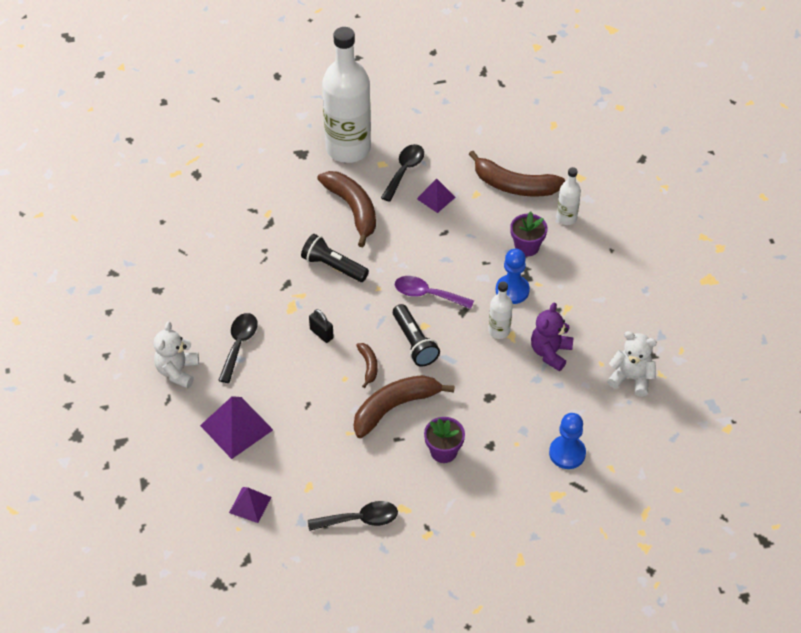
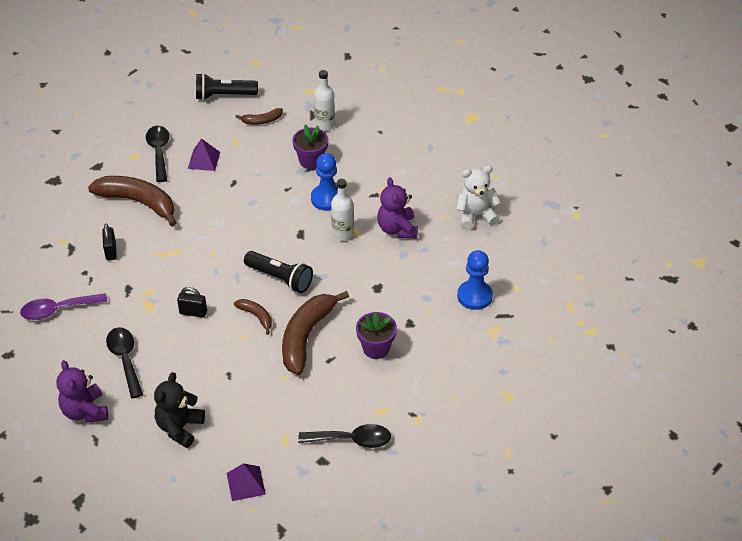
camera: 35 degrees left, 5 degrees down
white teddy bear [154,322,199,389] -> purple teddy bear [56,360,108,423]
purple pyramid [200,396,273,459] -> black teddy bear [154,372,205,448]
black flashlight [301,234,369,282] -> black flashlight moved to [196,73,258,100]
black spoon [308,501,398,531] -> black spoon turned 45 degrees clockwise [298,424,391,448]
white bottle [322,27,371,163] -> none
purple spoon [395,276,474,309] -> purple spoon moved to [20,293,107,320]
brown banana [469,151,565,197] -> brown banana [236,108,283,125], size x0.49
none -> black padlock [102,223,117,261]

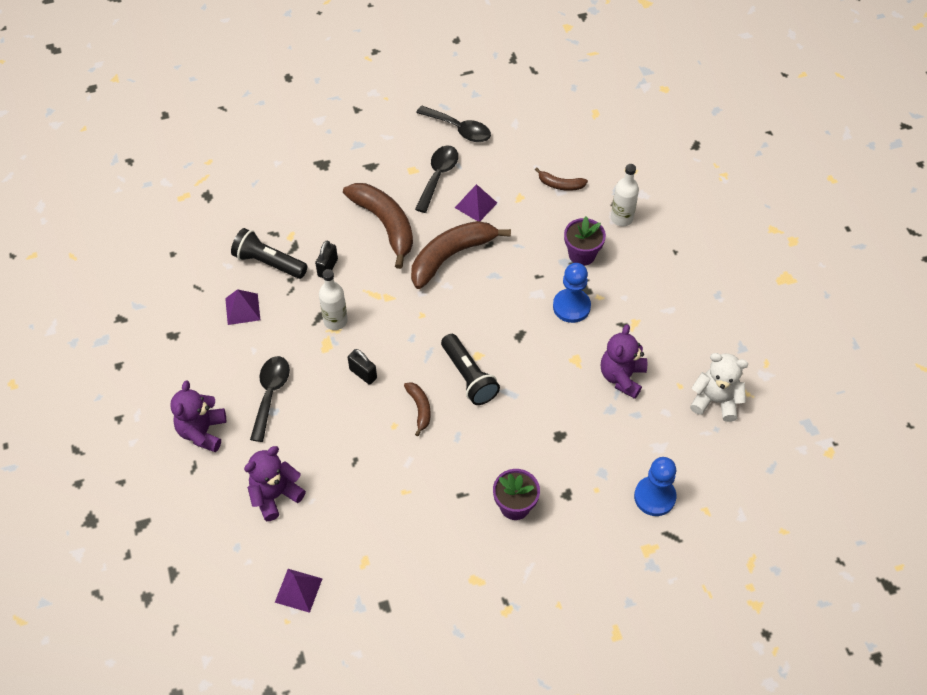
camera: 30 degrees right, 10 degrees up
purple spoon [20,293,107,320] -> purple pyramid [225,289,260,325]
black teddy bear [154,372,205,448] -> purple teddy bear [244,446,306,521]
black flashlight [196,73,258,100] -> black flashlight moved to [231,228,308,279]
brown banana [282,291,349,375] -> brown banana moved to [411,221,511,289]
black spoon [298,424,391,448] -> black spoon moved to [416,105,491,142]
white bottle [331,179,354,241] -> white bottle moved to [319,269,348,330]

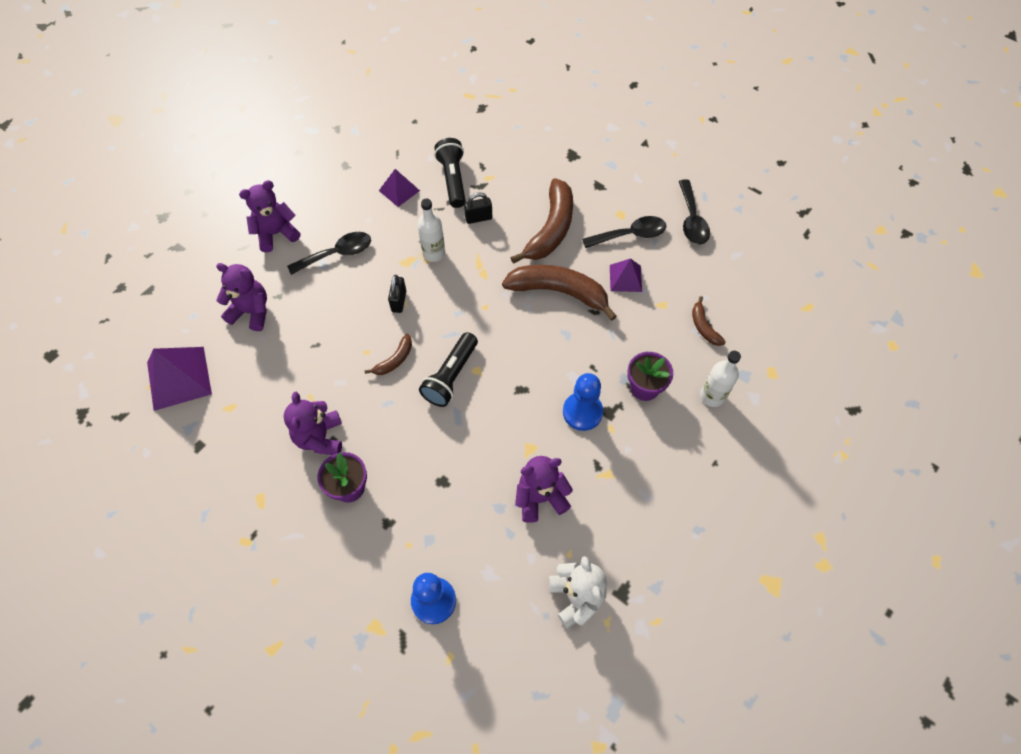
camera: 55 degrees right, 5 degrees up
purple pyramid [275,569,323,613] -> purple pyramid [147,347,212,411], size x1.69
none -> purple teddy bear [284,392,342,455]

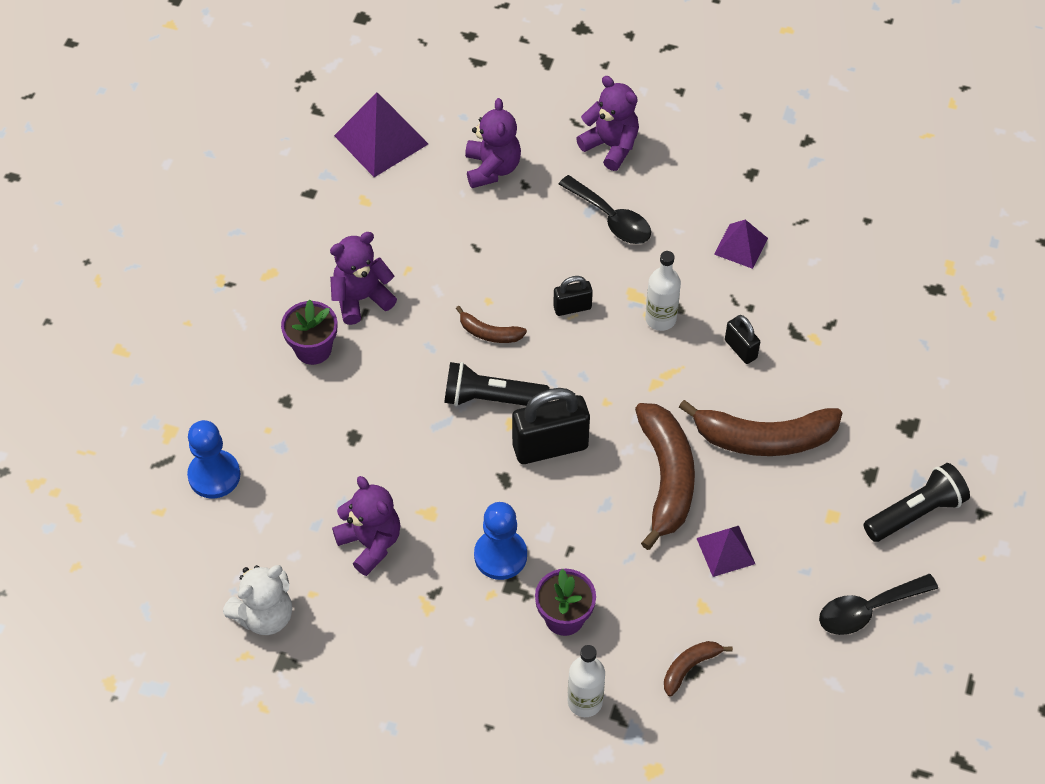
camera: 70 degrees right, 5 degrees down
black flashlight [434,138,466,208] -> black flashlight moved to [864,463,970,542]
black spoon [582,216,666,248] -> none
none -> black padlock [512,388,590,464]

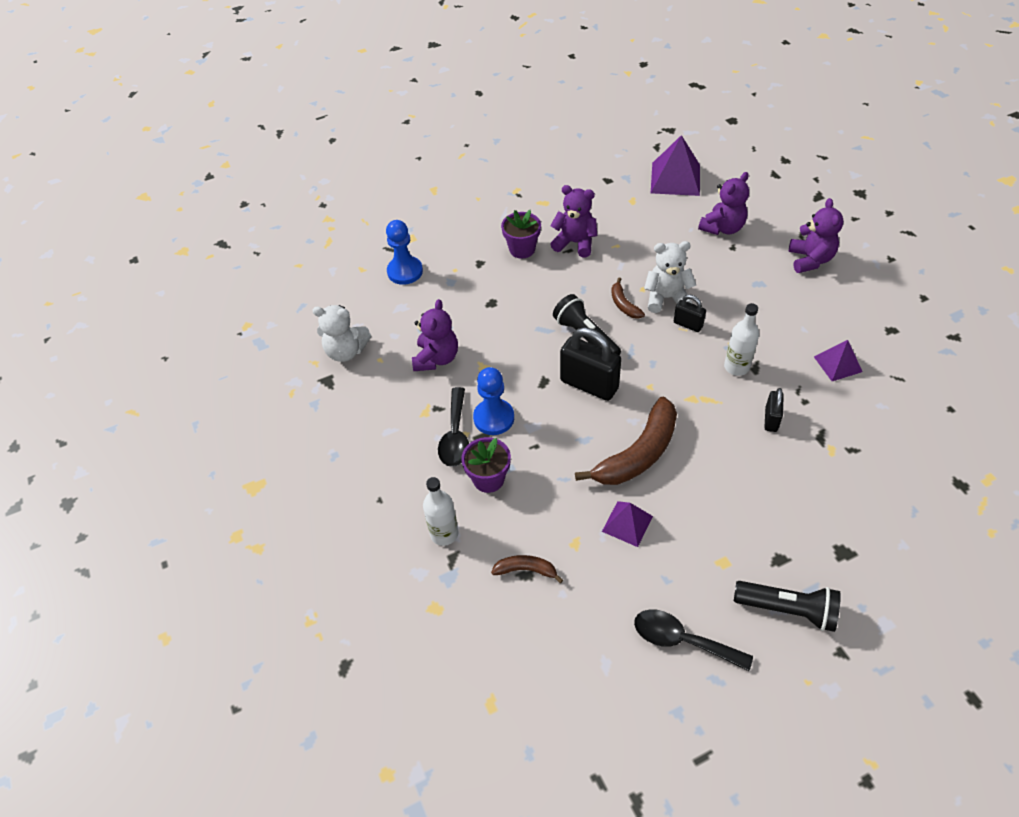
camera: 50 degrees right, 5 degrees down
black spoon [559,175,651,244] -> black spoon moved to [438,387,469,467]
brown banana [679,400,842,456] -> none
none -> white teddy bear [644,241,696,313]

